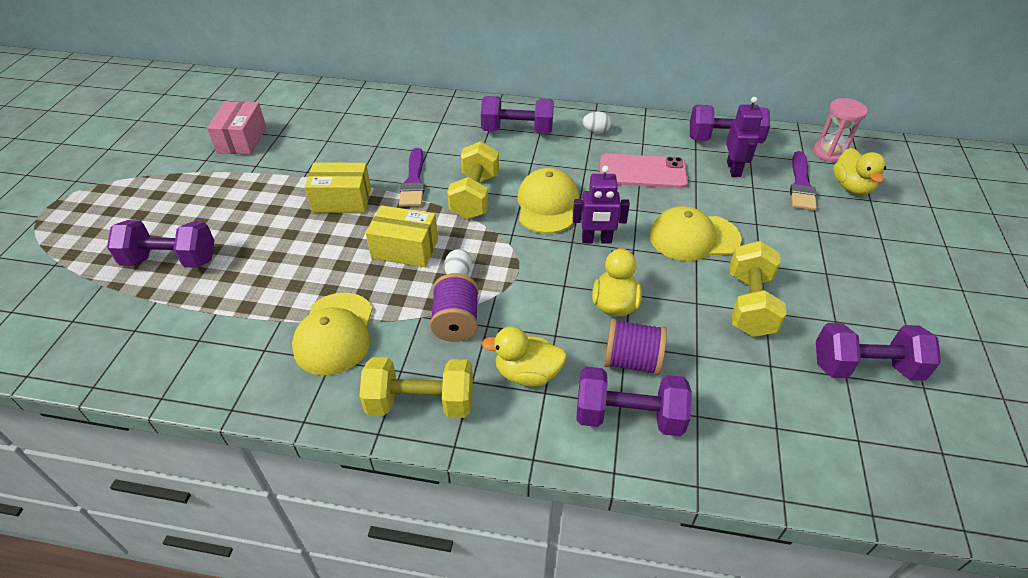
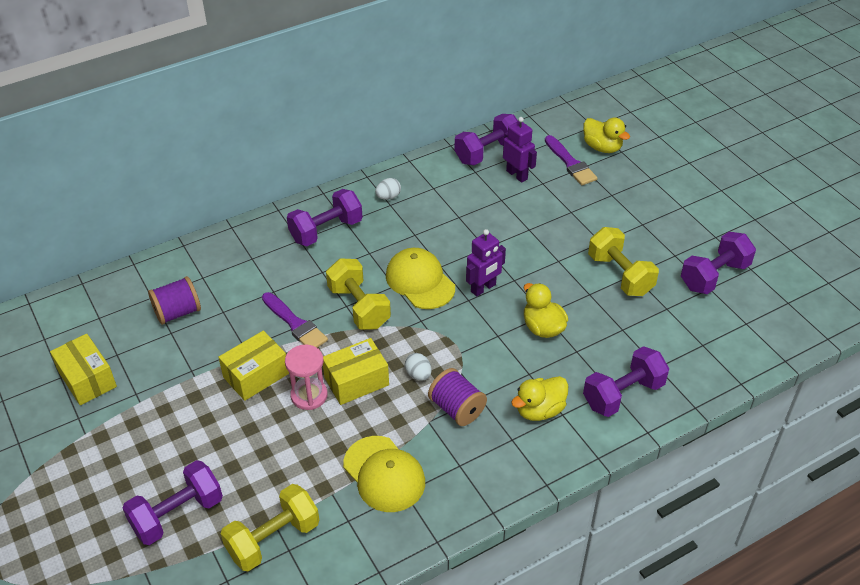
camera: 40 degrees left, 0 degrees up
pink box [207,101,267,155] -> yellow box [50,334,117,405]
yellow dumbbell [359,357,473,418] -> yellow dumbbell moved to [221,484,319,572]
pink phone [600,154,688,188] -> none
purple spool [604,319,667,376] -> purple spool moved to [148,276,201,325]
yellow cap [649,206,742,261] -> none
pink hourglass [814,98,868,162] -> pink hourglass moved to [285,344,328,410]

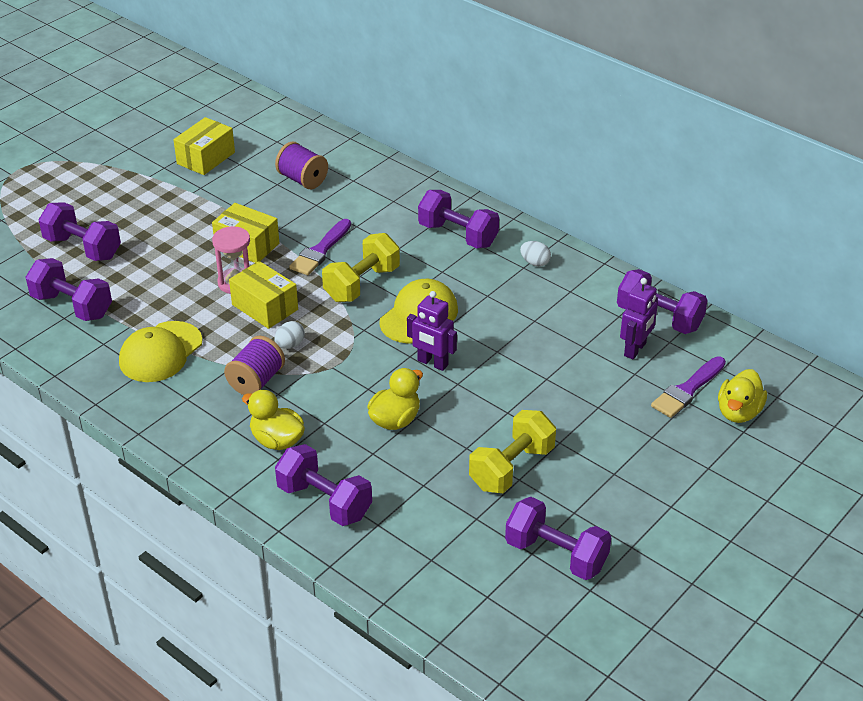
camera: 70 degrees right, 5 degrees down
yellow dumbbell [221,484,319,572] -> purple dumbbell [26,258,112,321]

